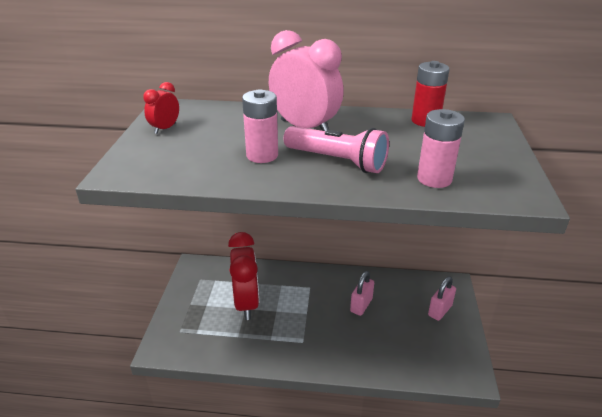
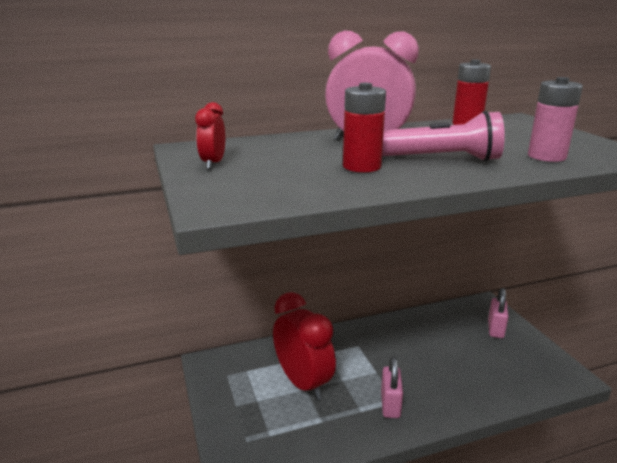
camera: 25 degrees left, 10 degrees down
pink battery [242,89,278,163] -> red battery [343,83,386,172]
pink padlock [350,271,374,316] -> pink padlock moved to [381,356,403,418]

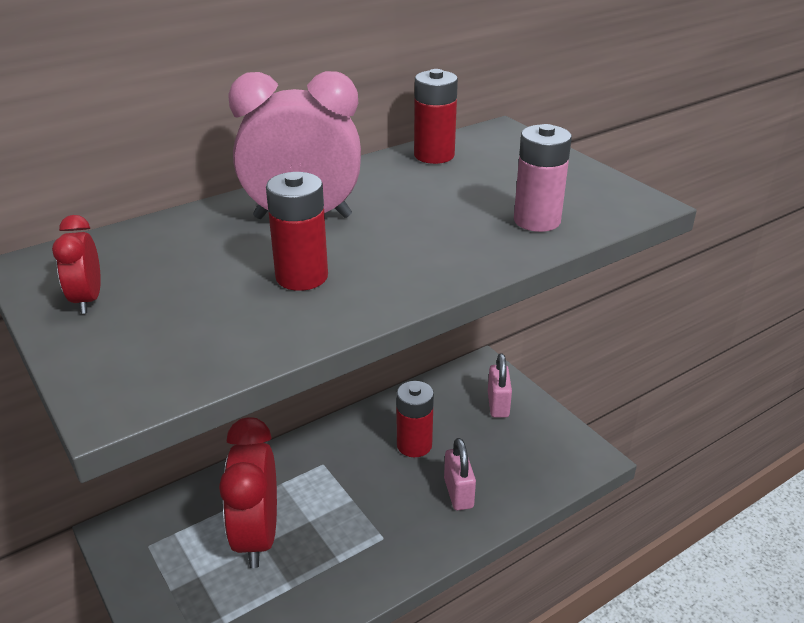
camera: 15 degrees left, 10 degrees up
red clock [273,292,336,400] -> red clock turned 135 degrees counterclockwise [219,417,277,568]
pink padlock [381,356,403,418] -> pink padlock moved to [444,438,476,510]
pink flashlight [382,111,505,161] -> none
none -> red battery [396,381,434,457]

